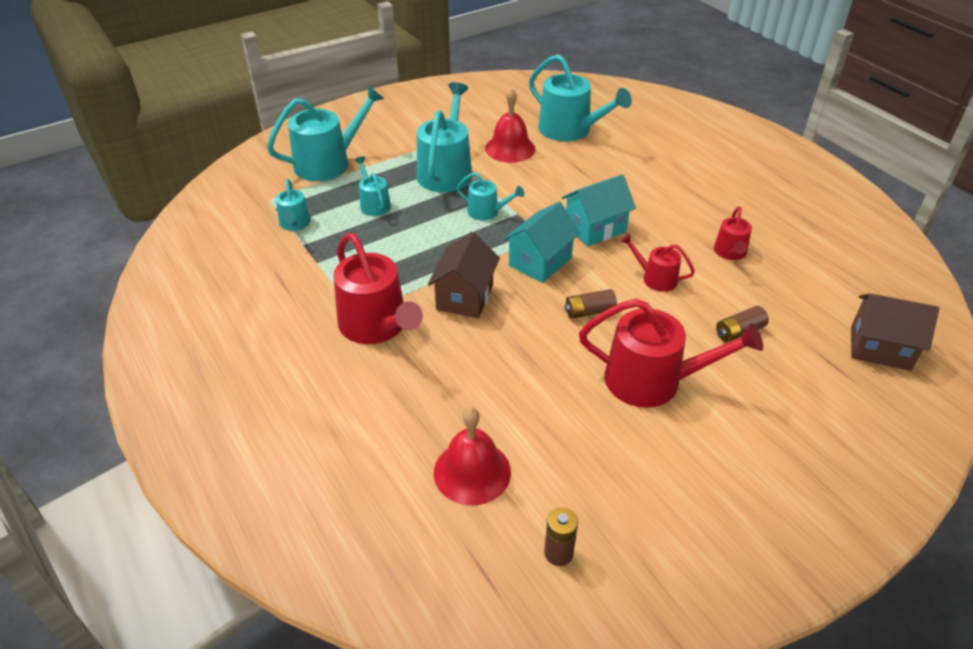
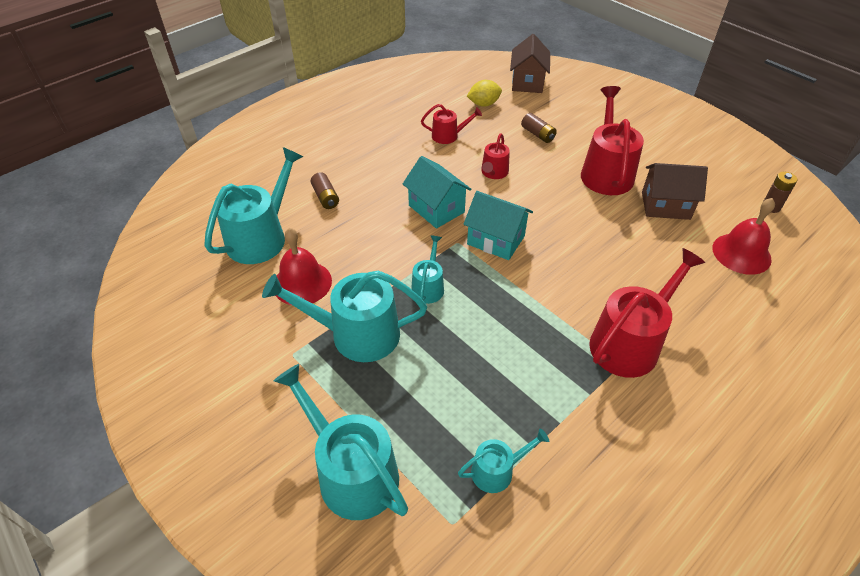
camera: 100 degrees left, 5 degrees up
turquoise watering can [355,156,391,216] -> none
brown house [428,232,500,318] -> brown house moved to [642,163,708,220]
brown battery [565,289,617,319] -> brown battery moved to [310,172,339,209]
none -> yellow lemon [467,80,502,107]

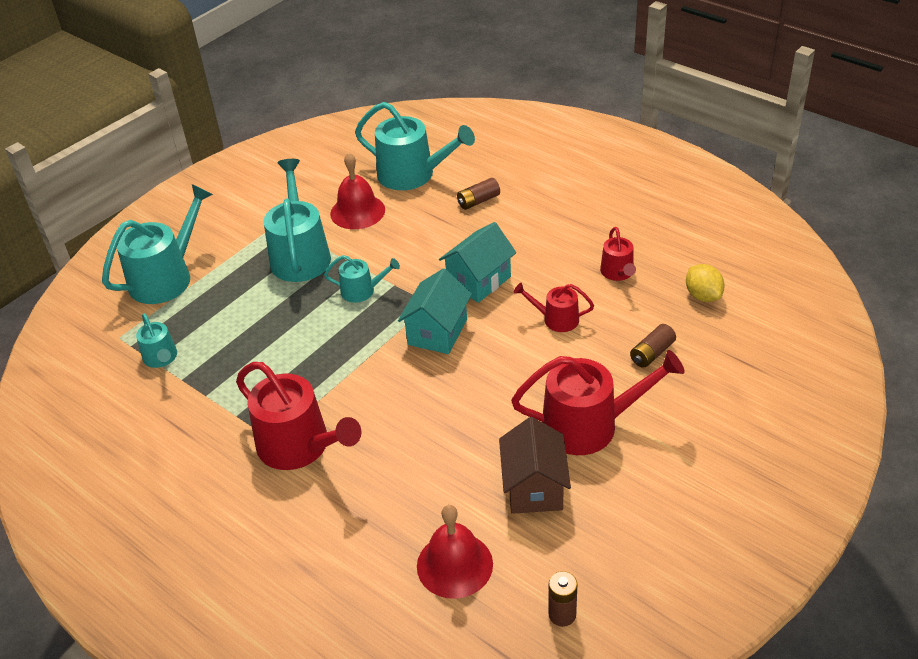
camera: 85 degrees right, 5 degrees down
brown house [510,34,550,93] -> none

